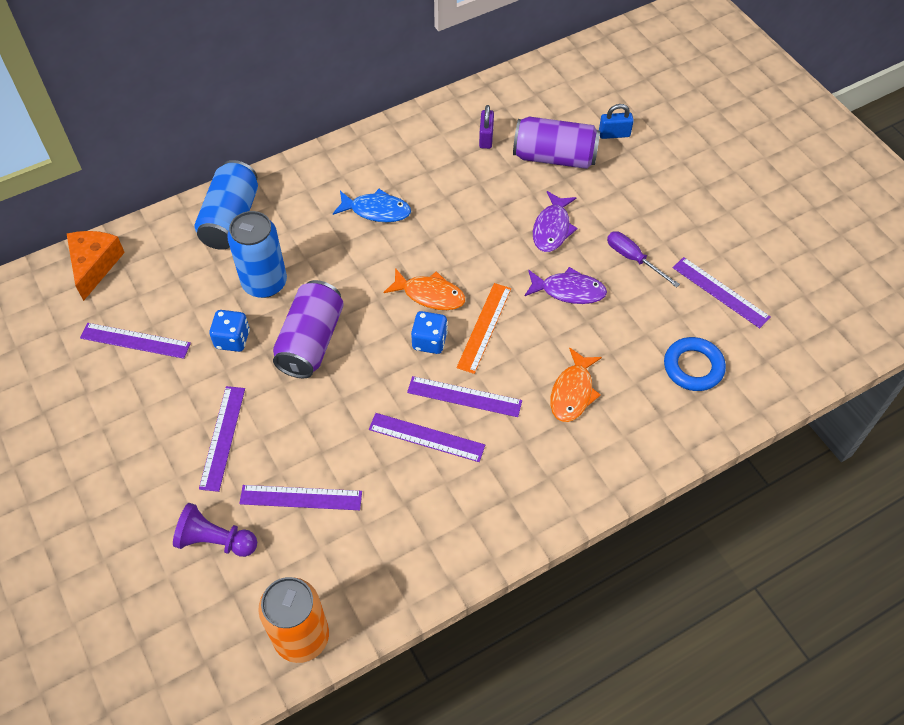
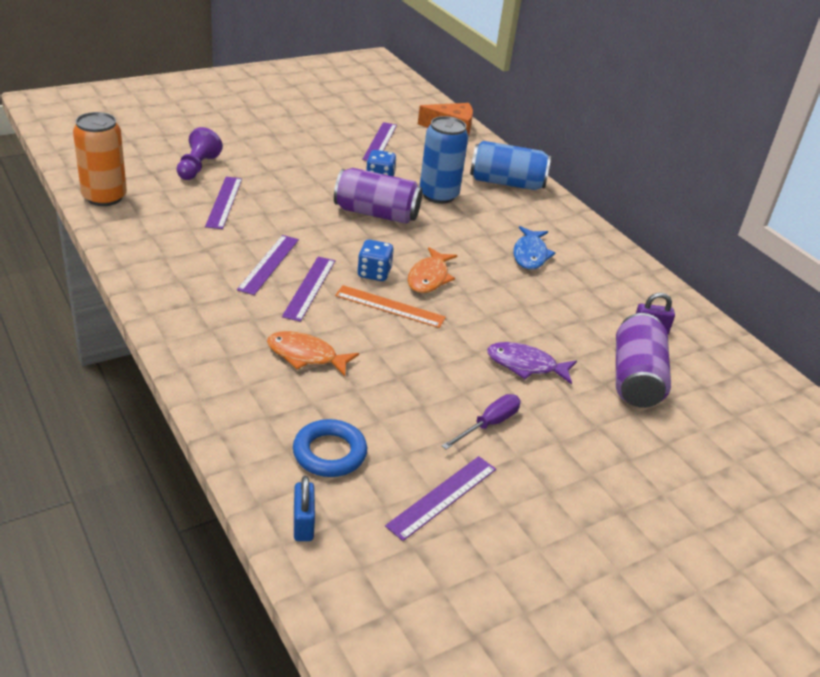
camera: 85 degrees right, 20 degrees down
purple ruler [199,386,245,492] -> none
purple fish [524,267,607,304] -> none
blue padlock [599,104,634,139] -> blue padlock moved to [294,476,315,541]

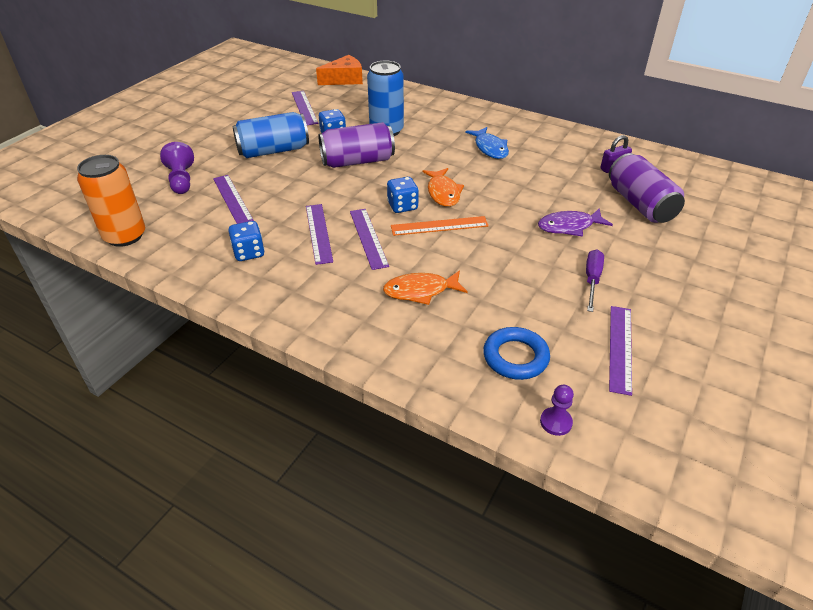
camera: 25 degrees left, 5 degrees up
blue padlock [294,476,315,541] -> purple pawn [540,385,574,436]
blue can [470,141,551,190] -> blue can moved to [233,112,309,158]
none -> blue dice [228,221,265,261]

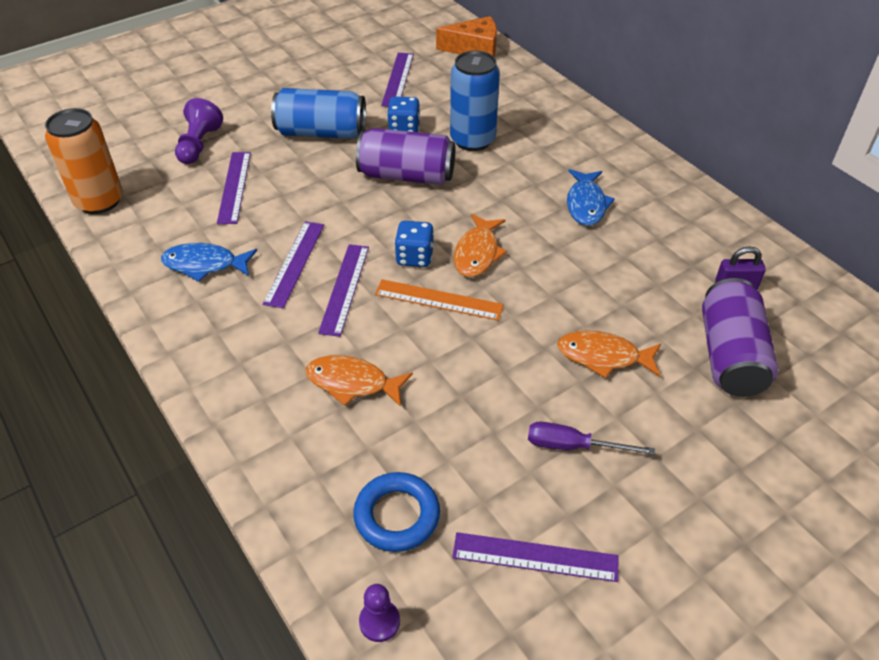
camera: 25 degrees right, 5 degrees up
blue dice [228,221,265,261] -> blue fish [161,243,257,282]
purple fish [538,208,613,237] -> orange fish [557,330,661,378]
purple screwdriver [586,250,604,312] -> purple screwdriver turned 120 degrees counterclockwise [528,422,655,455]
purple ruler [609,306,632,396] -> purple ruler turned 60 degrees clockwise [452,532,619,582]

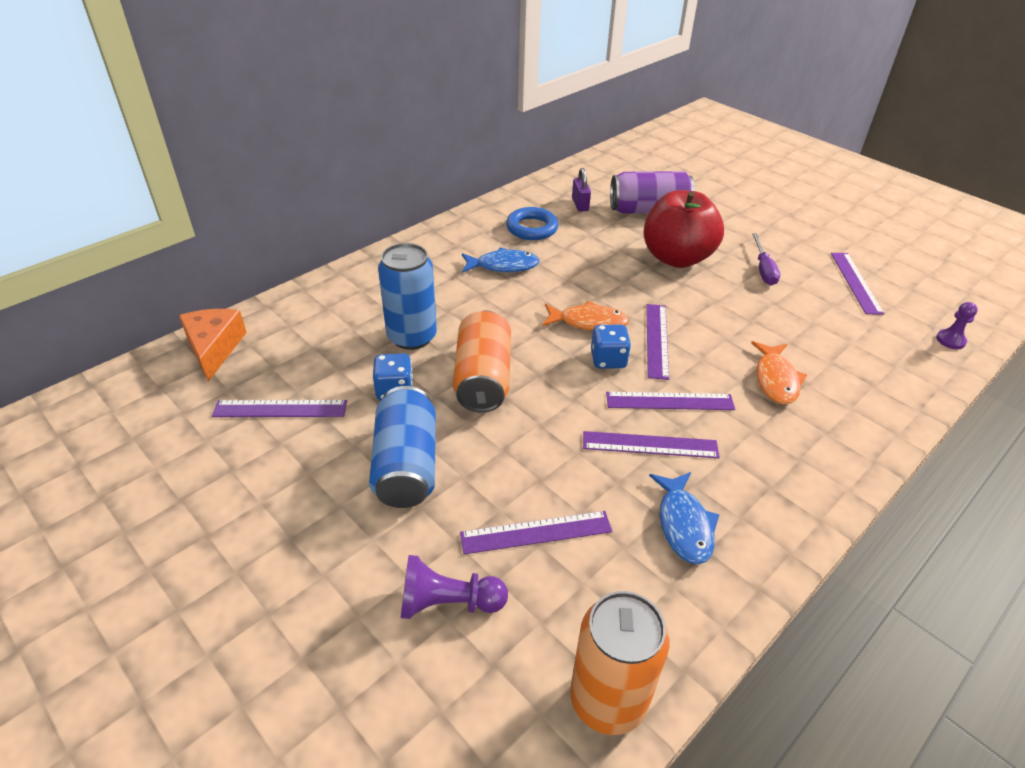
camera: 100 degrees left, 5 degrees down
blue ring [353,472,440,552] -> blue ring moved to [506,207,559,240]
purple can [356,128,455,185] -> orange can [453,310,511,413]
orange ruler [375,279,504,321] -> purple ruler [646,304,669,380]
orange fish [557,330,661,378] -> red apple [644,190,724,268]

